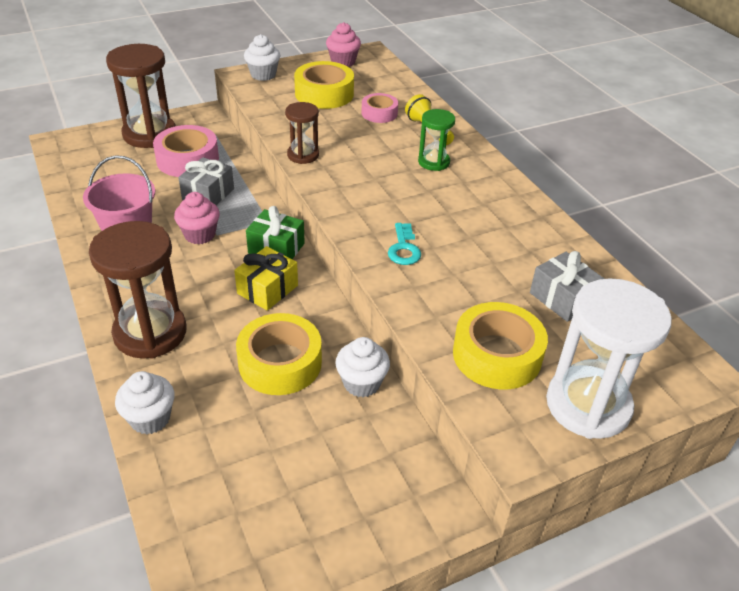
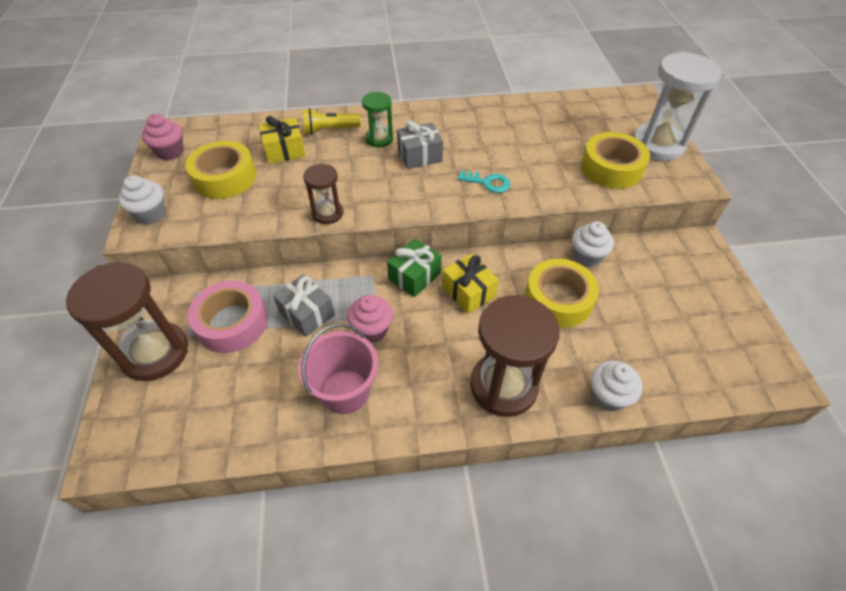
camera: 70 degrees left, 10 degrees up
pink tape [361,93,398,123] -> yellow gift [259,116,306,164]
grey gift [530,251,605,322] -> grey gift moved to [397,121,443,169]

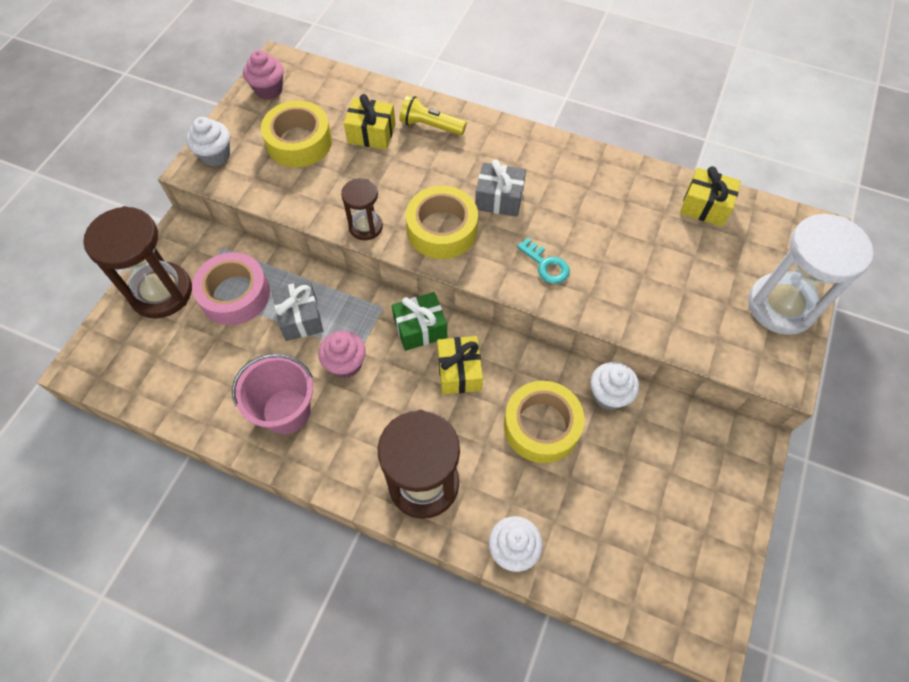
camera: 30 degrees right, 10 degrees up
green hourglass [362,92,393,148] -> none
yellow tape [581,132,650,189] -> yellow tape moved to [406,186,478,259]
none -> yellow gift [680,166,741,227]

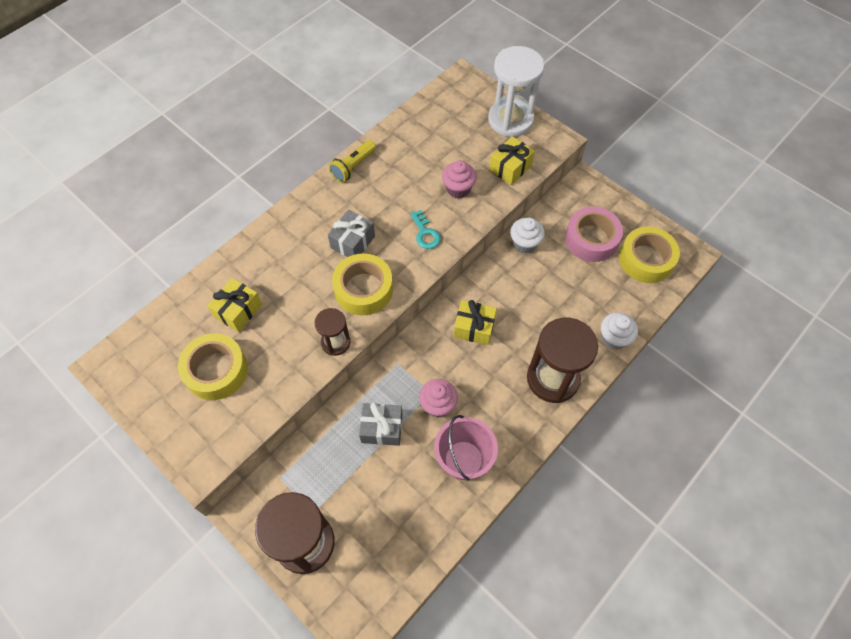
camera: 70 degrees left, 0 degrees up
white cupcake [186,117,230,166] -> none
pink tape [192,252,270,325] -> pink tape moved to [565,206,623,262]
pink cupcake [243,50,284,100] -> pink cupcake moved to [442,160,477,199]
green gift [392,292,447,351] -> none
yellow flashlight [400,95,467,136] -> yellow flashlight moved to [329,140,376,182]
yellow tape [504,381,584,463] -> yellow tape moved to [619,227,680,283]
turquoise key [517,238,570,284] -> turquoise key turned 90 degrees clockwise [410,210,441,249]
yellow gift [680,166,741,227] -> yellow gift moved to [489,136,535,185]

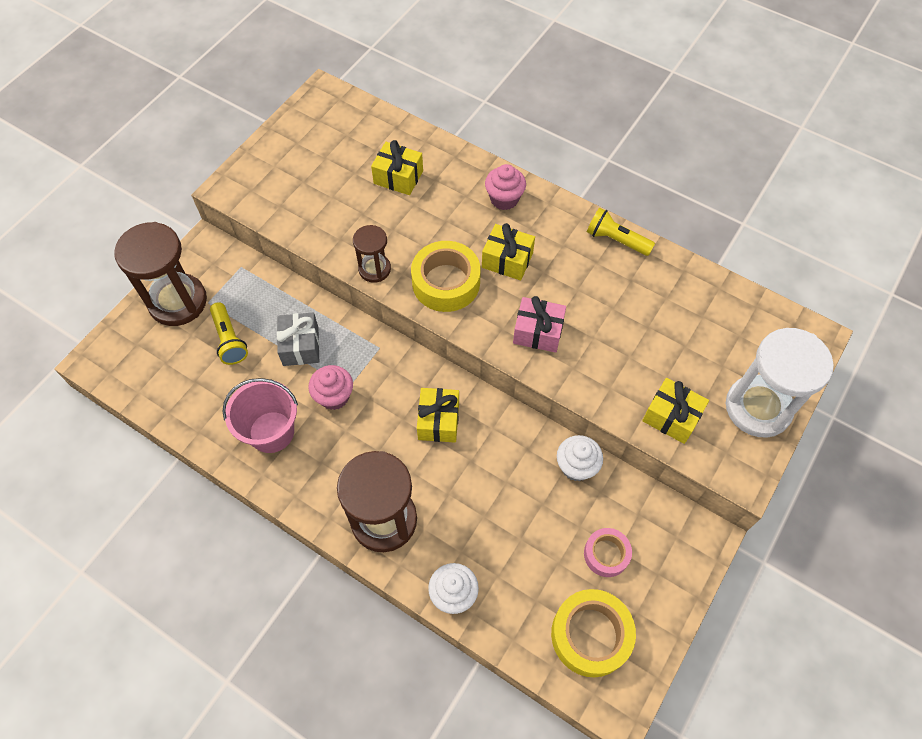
camera: 80 degrees right, 0 degrees up
yellow tape [178,333,248,400] -> none
grey gift [328,210,375,257] -> yellow gift [482,223,535,280]
turquoise key [410,210,441,249] -> pink gift [513,296,566,353]
pink cupcake [442,160,477,199] -> pink cupcake moved to [485,164,526,210]
pink tape [565,206,623,262] -> pink tape [584,528,632,577], size x0.60
none -> yellow flashlight [210,302,248,365]

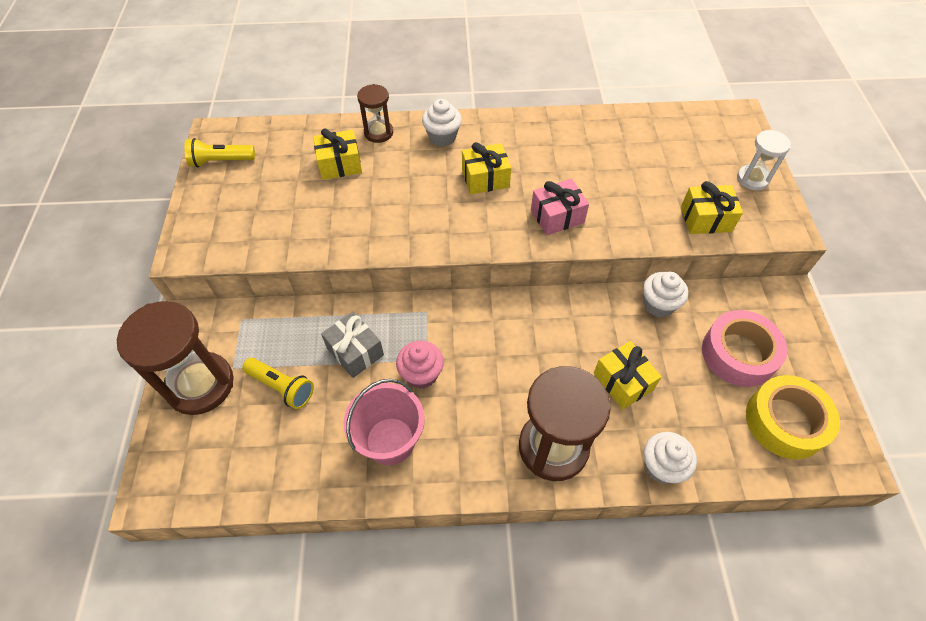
camera: 35 degrees left, 5 degrees down
brown hourglass [353,225,391,283] -> brown hourglass moved to [357,84,393,143]
yellow tape [411,241,481,312] -> none
yellow gift [417,388,459,443] -> yellow gift moved to [594,341,662,409]
pink cupcake [485,164,526,210] -> white cupcake [422,99,462,146]
pink tape [584,528,632,577] -> pink tape [702,310,787,387], size x1.67
yellow flashlight [587,208,655,256] -> yellow flashlight moved to [184,138,255,167]
white hourglass [725,328,834,437] -> white hourglass [737,130,791,190], size x0.54

